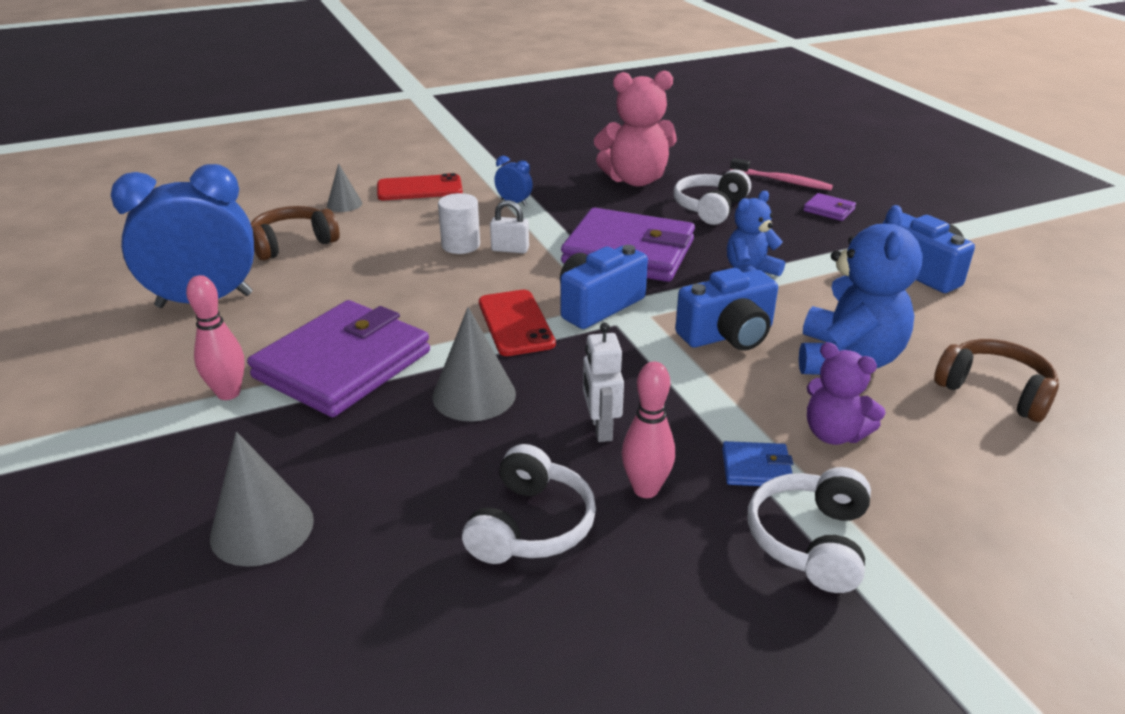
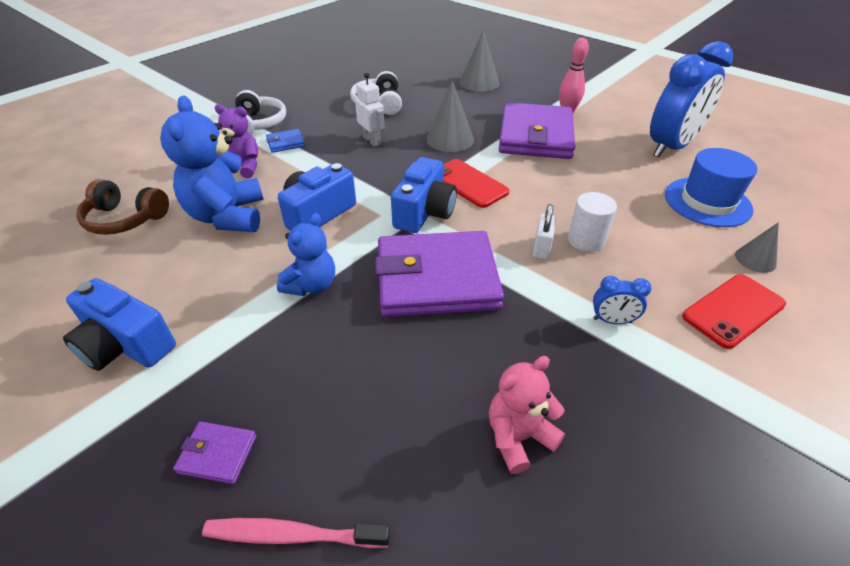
camera: 155 degrees right, 10 degrees up
brown headphones [251,206,339,260] -> blue hat [665,148,757,227]
white padlock [490,200,529,253] -> white padlock turned 60 degrees counterclockwise [533,204,556,260]
pink teddy bear [594,71,677,186] -> pink teddy bear [489,356,565,474], size x0.61
pink bowling pin [622,362,675,498] -> none
white headphones [674,170,751,225] -> none

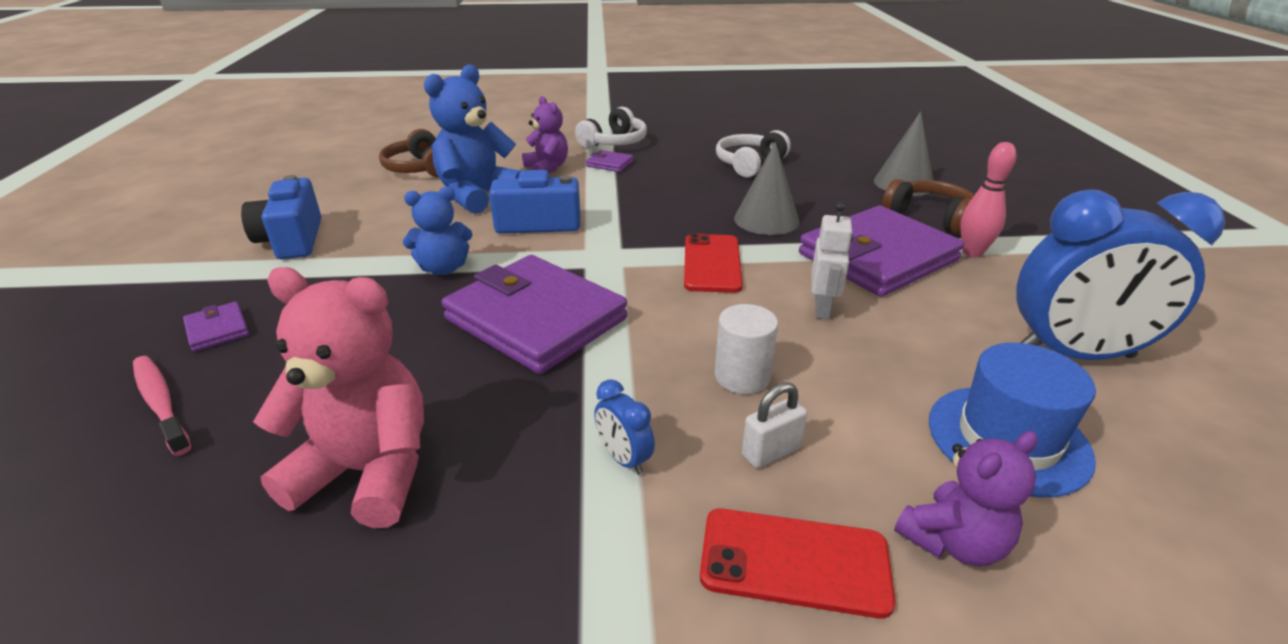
camera: 45 degrees right, 10 degrees down
blue wallet [266,129,305,153] -> purple wallet [586,150,633,172]
white robot [355,72,384,147] -> white robot moved to [812,202,853,320]
blue camera [391,157,457,233] -> none
pink teddy bear [489,356,565,474] -> pink teddy bear [253,267,424,528], size x1.65
white padlock [533,204,556,260] -> white padlock moved to [742,382,807,468]
grey cone [735,222,779,273] -> purple teddy bear [894,431,1038,566]
none -> brown headphones [882,179,974,234]

